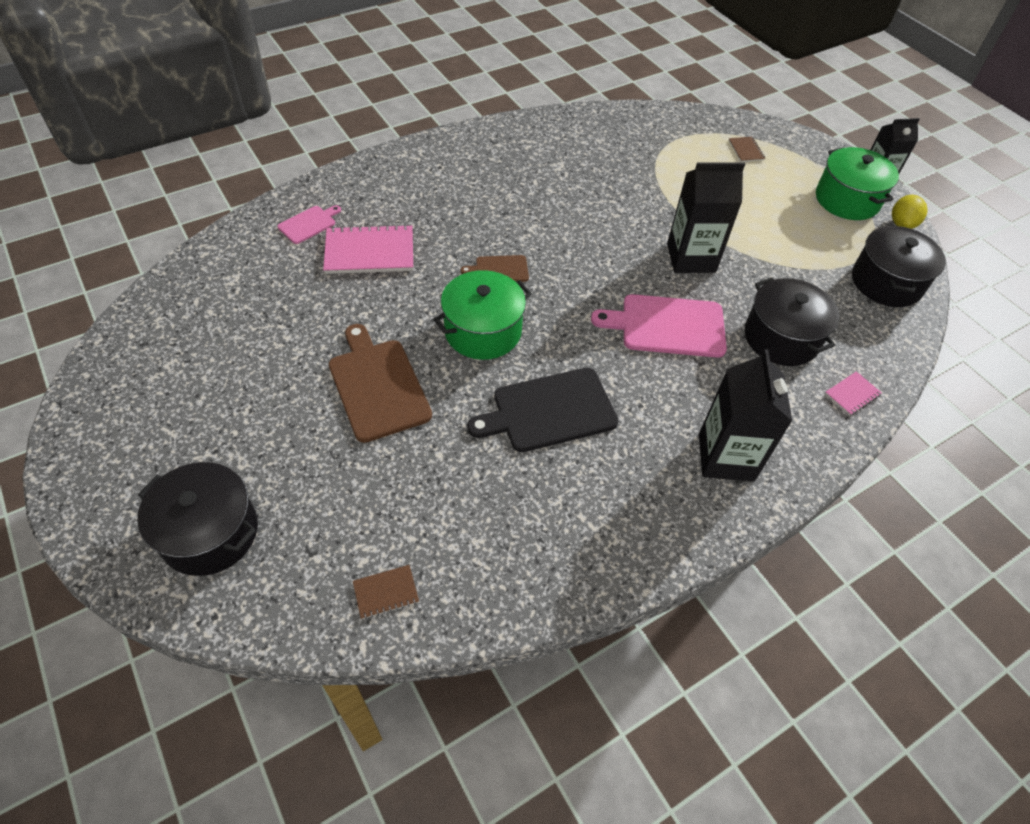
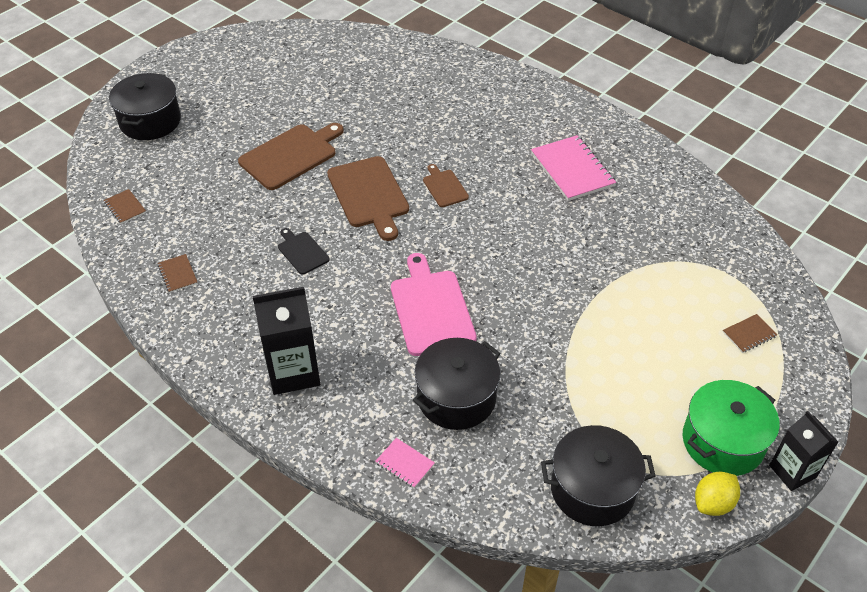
camera: 75 degrees right, 5 degrees down
pink cutting board [277,205,341,244] -> none
pink notebook [323,224,413,274] -> pink notebook moved to [531,135,616,201]
green pot [433,270,532,360] -> brown cutting board [327,156,409,241]
black cutting board [467,368,619,452] -> black cutting board [278,228,330,275], size x0.53
black carton [667,162,745,273] -> none
yellow lemon [892,195,928,229] -> yellow lemon turned 45 degrees counterclockwise [695,472,740,516]
none -> brown notebook [158,254,198,293]

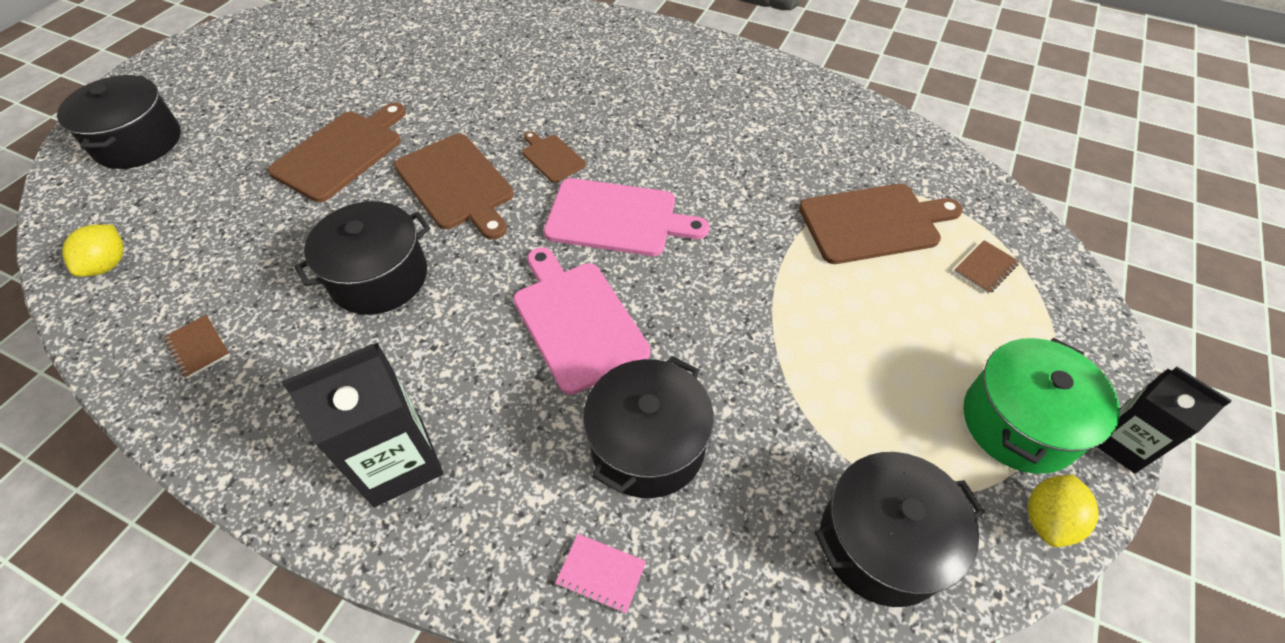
camera: 15 degrees left, 5 degrees up
brown notebook [104,189,146,224] -> yellow lemon [62,225,123,277]
black cutting board [278,228,330,275] -> black pot [295,201,430,315]
pink notebook [531,135,616,201] -> none
none -> pink cutting board [544,178,709,256]
none -> brown cutting board [799,184,963,264]

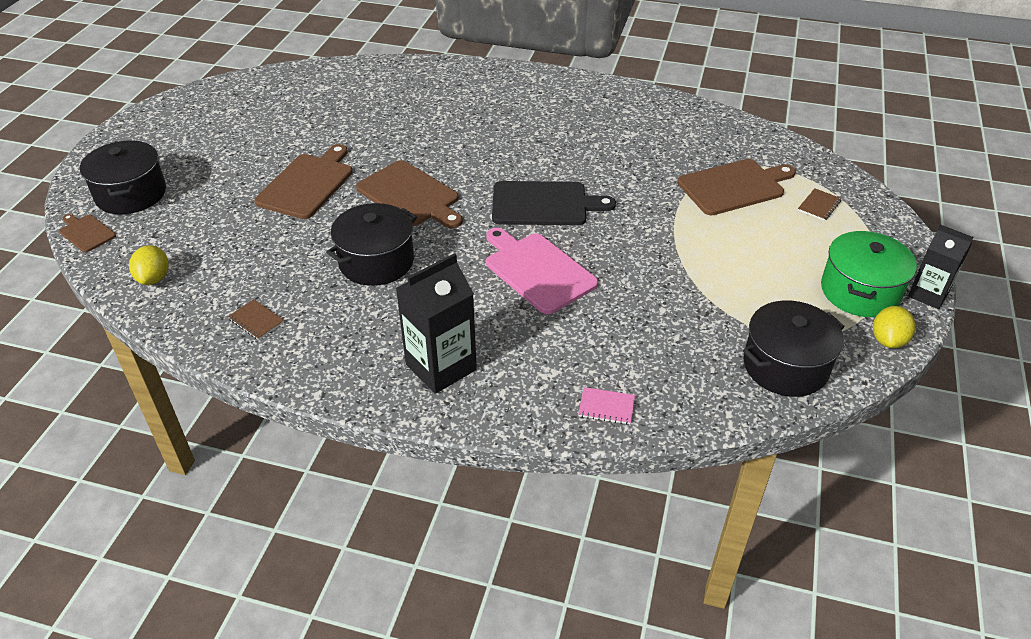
camera: 10 degrees left, 10 degrees down
brown cutting board [522,131,586,183] -> brown cutting board moved to [59,214,116,253]
pink cutting board [544,178,709,256] -> black cutting board [492,181,616,225]
black pot [583,356,714,498] -> none

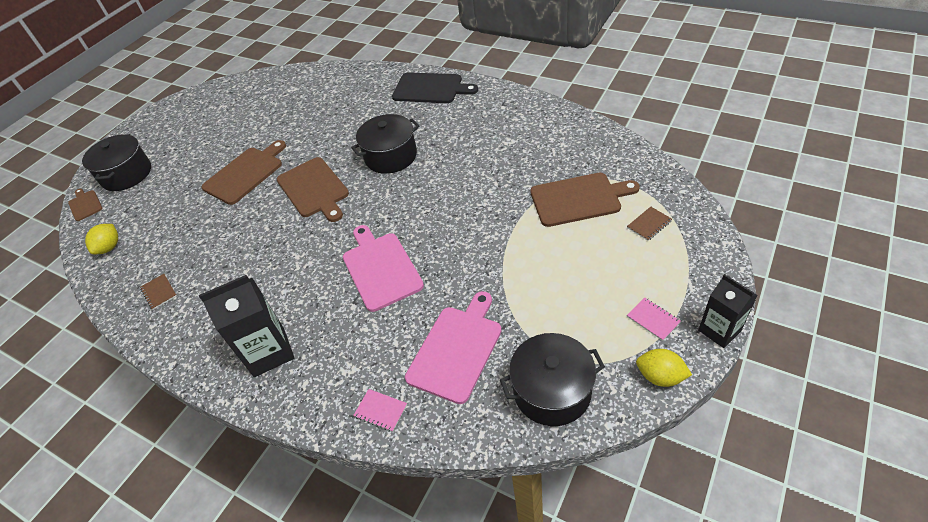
camera: 20 degrees right, 5 degrees up
black pot [326,203,417,286] -> black pot moved to [351,114,419,174]
black cutting board [492,181,616,225] -> black cutting board moved to [392,72,478,103]
green pot [821,231,917,317] -> pink notebook [627,298,681,341]
yellow lemon [873,306,915,348] -> yellow lemon turned 75 degrees clockwise [636,349,692,387]
none -> pink cutting board [405,291,502,404]

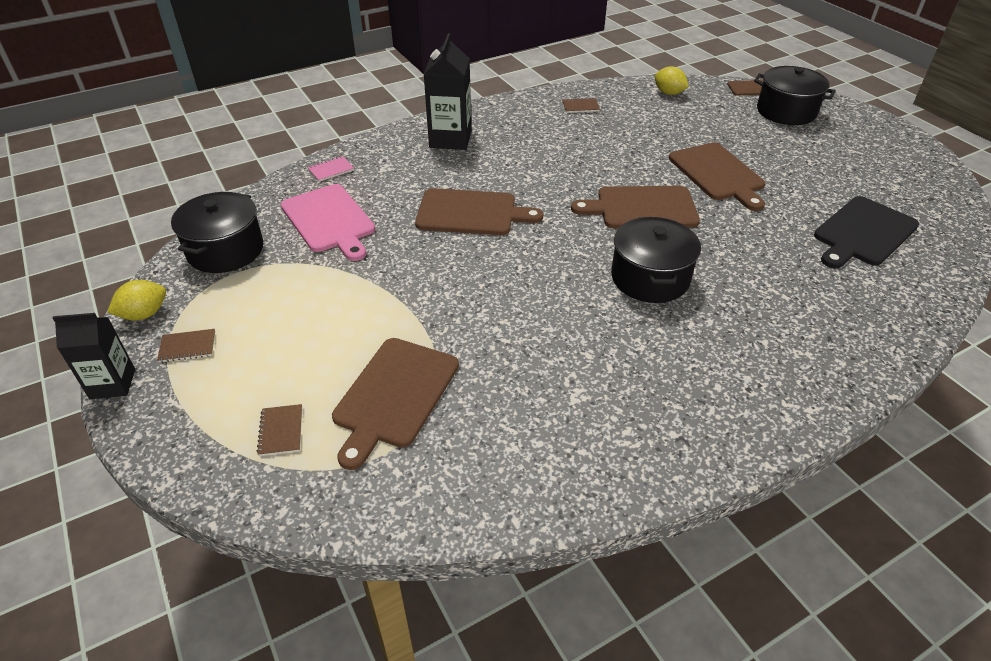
camera: 115 degrees right, 5 degrees down
pink cutting board [343,225,424,312] -> brown cutting board [415,188,543,235]
black cutting board [392,72,478,103] -> black cutting board moved to [814,196,919,268]
pink notebook [627,298,681,341] -> brown notebook [157,329,215,363]

